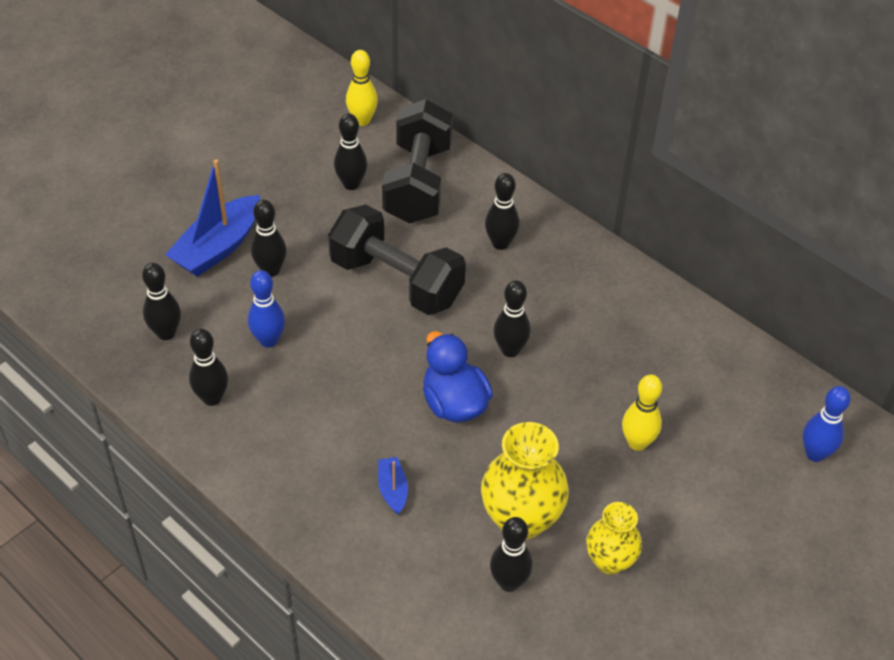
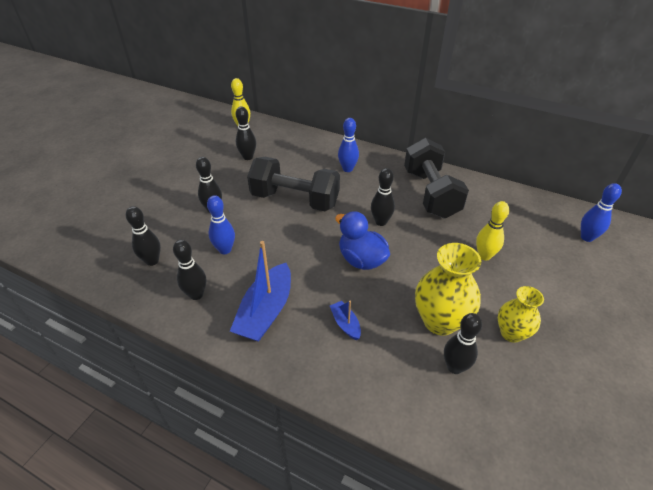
camera: 15 degrees left, 5 degrees down
blue boat [165,159,260,276] -> blue boat moved to [230,241,291,342]
black dumbbell [382,99,453,224] -> black dumbbell moved to [404,138,469,218]
black bowling pin [485,173,520,250] -> blue bowling pin [338,118,359,172]

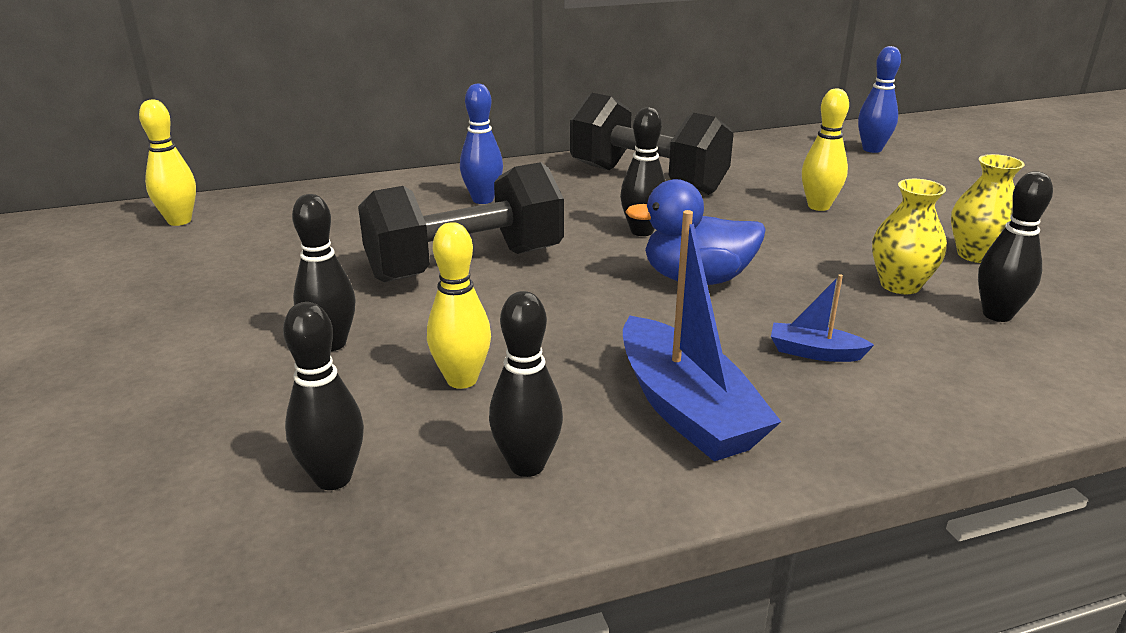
camera: 45 degrees left, 15 degrees down
blue bowling pin [207,195,235,254] -> yellow bowling pin [427,222,491,389]
black bowling pin [236,106,256,160] -> none
yellow vase [415,243,481,336] -> yellow vase [872,179,947,294], size x0.63

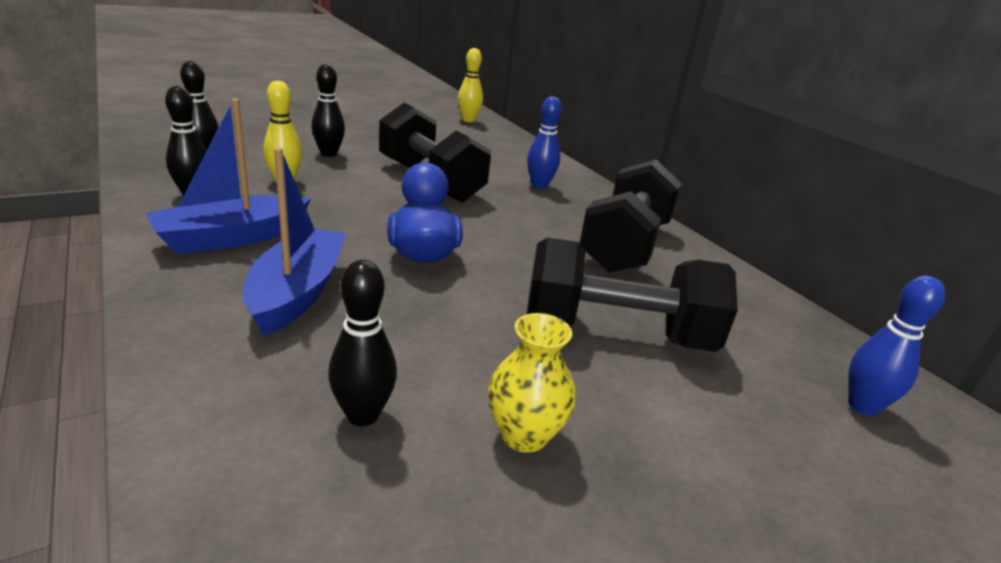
camera: 75 degrees right, 0 degrees up
black bowling pin [620,107,666,236] -> none
blue boat [771,274,874,362] -> blue boat [243,148,346,336], size x2.07
yellow bowling pin [802,89,849,211] -> black dumbbell [526,238,738,352]
yellow vase [872,179,947,294] -> none

